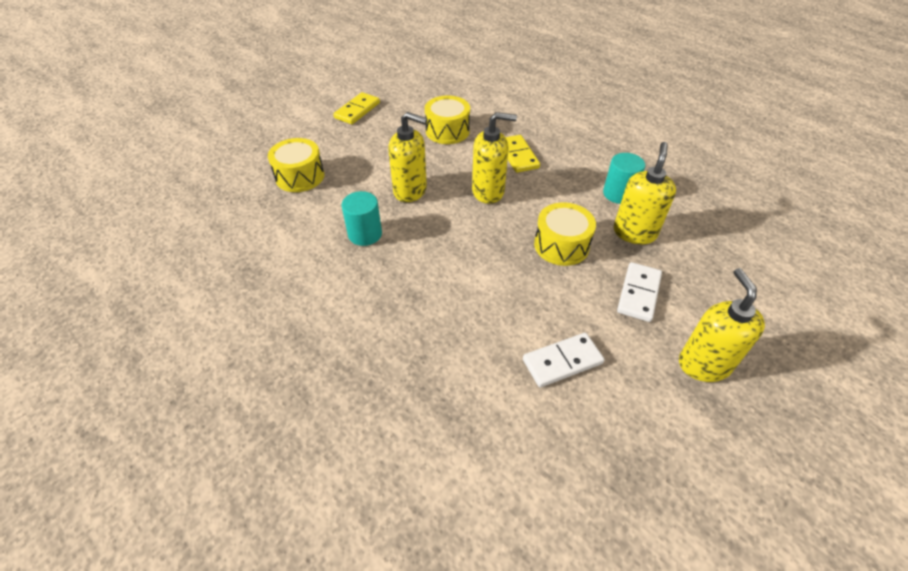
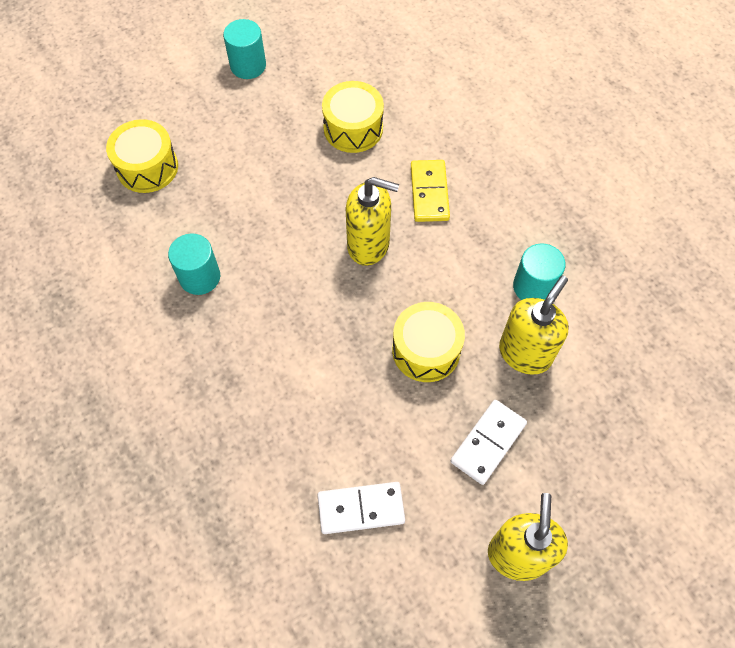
camera: 15 degrees right, 15 degrees up
yellow domino [333,92,380,124] -> turquoise cylinder [223,19,266,79]
yellow soap dispenser [388,112,427,202] -> none

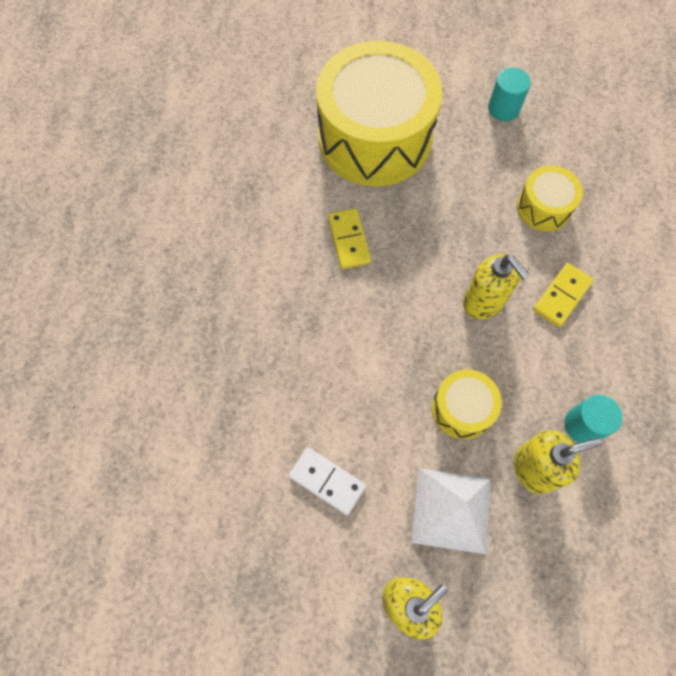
camera: 40 degrees right, 5 degrees up
yellow drum [106,119,178,193] -> yellow drum [316,41,443,187], size x2.20
turquoise cylinder [168,233,220,295] -> yellow domino [328,208,371,269]
white domino [450,400,527,485] -> white pyramid [411,468,491,554]

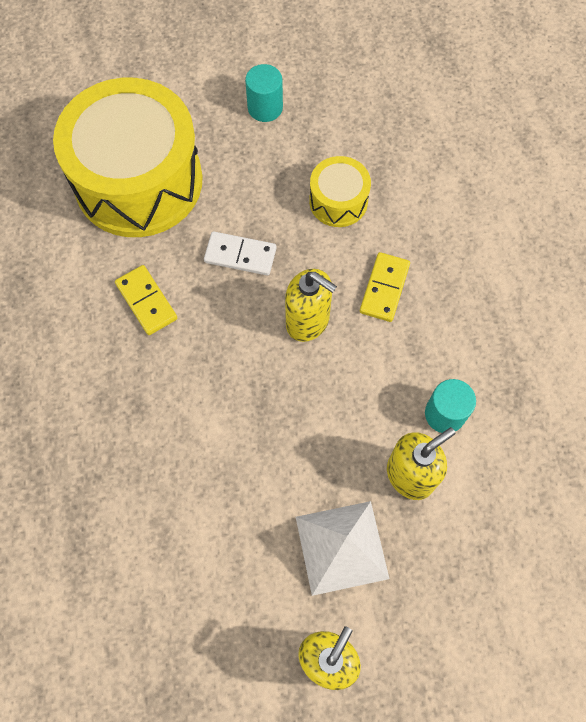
camera: 20 degrees left, 0 degrees up
white domino [289,447,366,515] -> white domino moved to [204,231,277,275]
yellow drum [432,369,502,440] -> none

